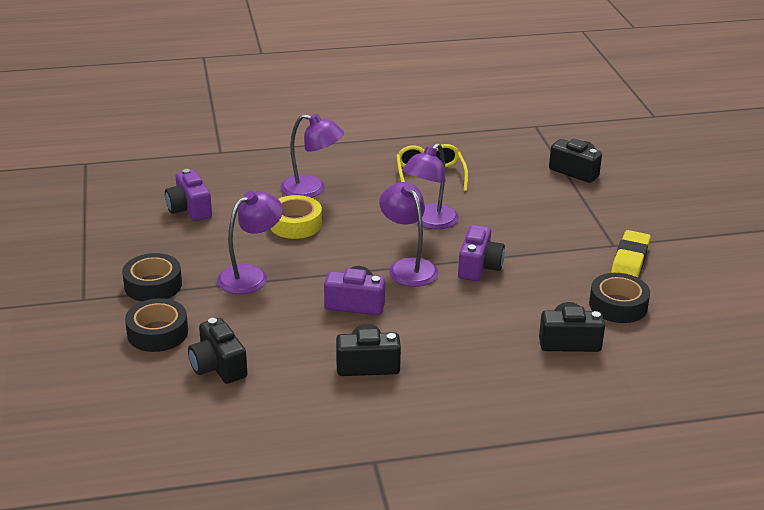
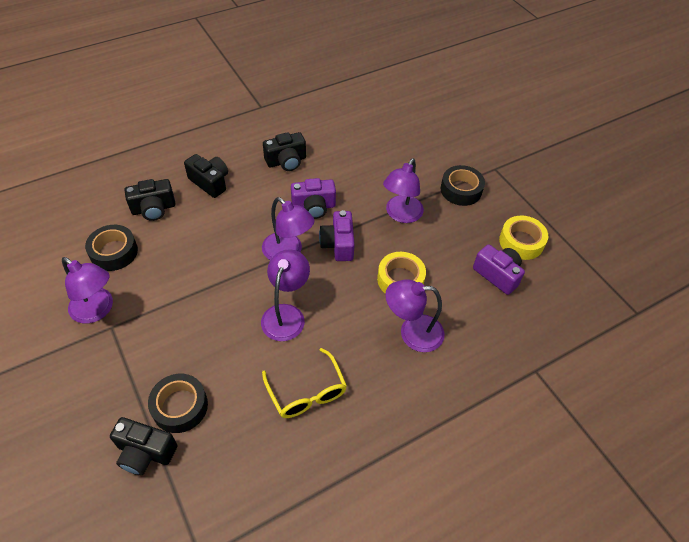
camera: 160 degrees right, 20 degrees up
black tape [125,298,188,352] -> black tape moved to [148,374,208,433]
black camera [188,318,247,384] -> black camera moved to [184,154,228,198]
purple camera [458,225,505,281] -> purple camera moved to [319,210,355,261]
yellow eraser [611,230,650,278] -> purple lamp [62,257,113,323]
none -> yellow tape [499,215,548,260]

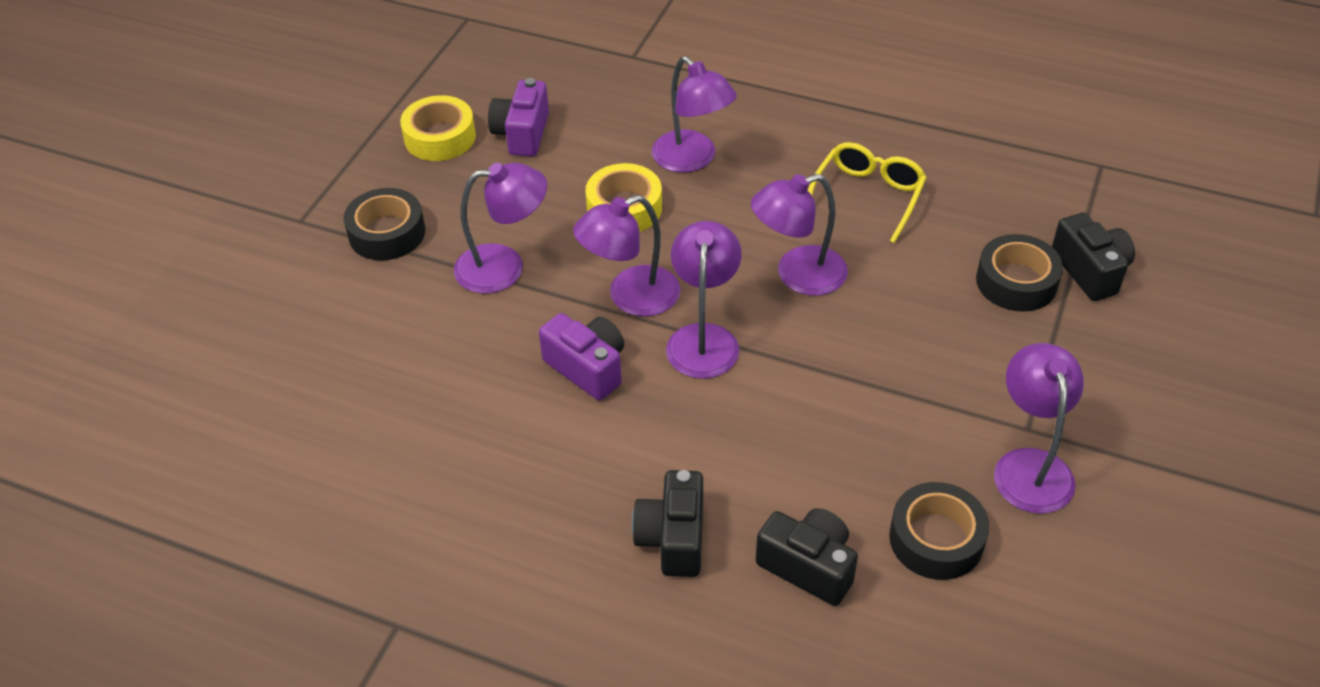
camera: 125 degrees left, 5 degrees down
black camera [263,132,306,171] -> none
purple camera [319,210,355,261] -> purple lamp [573,195,680,317]

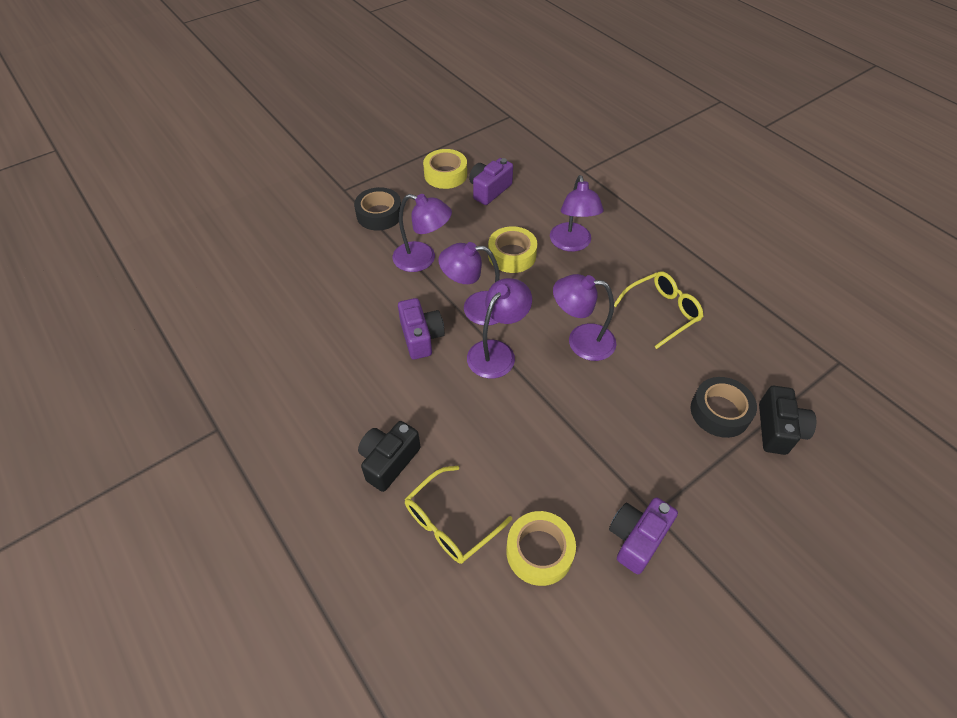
camera: 30 degrees right, 5 degrees up
black camera [756,508,858,606] -> yellow glasses [405,466,512,564]
black tape [889,482,989,580] -> yellow tape [506,511,576,586]
purple lamp [994,343,1084,514] -> purple camera [609,497,678,574]

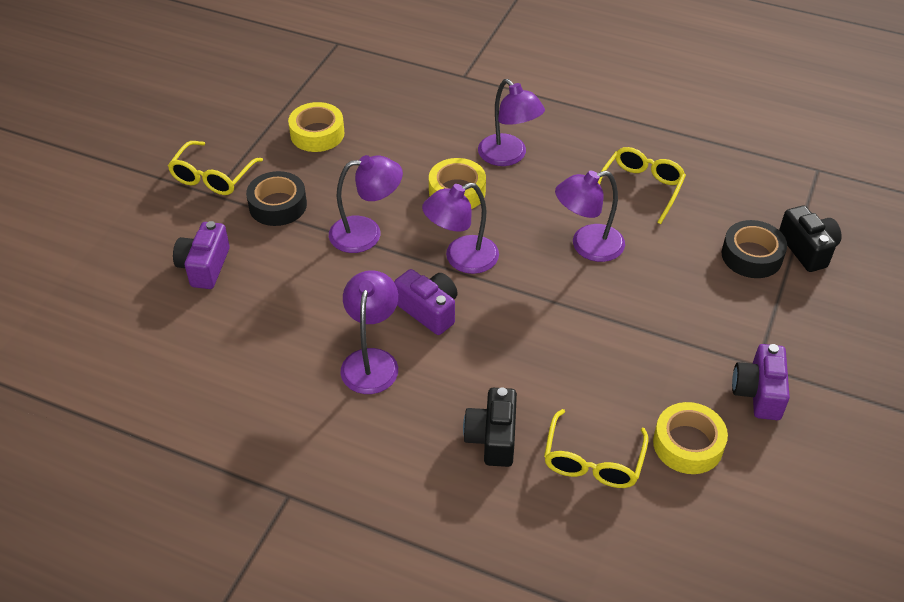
camera: 30 degrees left, 5 degrees down
purple lamp [467,278,532,379] -> purple lamp moved to [340,270,398,394]
purple camera [469,158,513,205] -> purple camera moved to [173,221,230,289]
none -> yellow glasses [168,141,263,195]

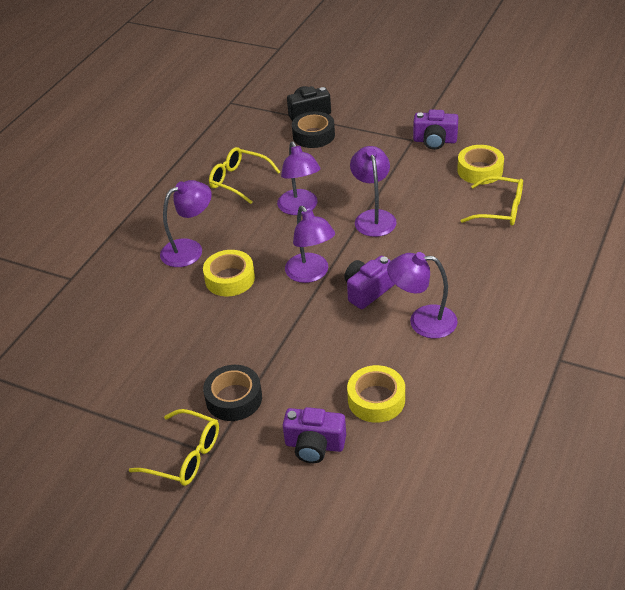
camera: 85 degrees left, 5 degrees down
yellow tape [288,102,344,152] -> yellow tape moved to [347,365,405,423]
purple lamp [329,155,403,253] -> purple lamp moved to [350,146,397,237]
black camera [463,387,517,467] -> none

